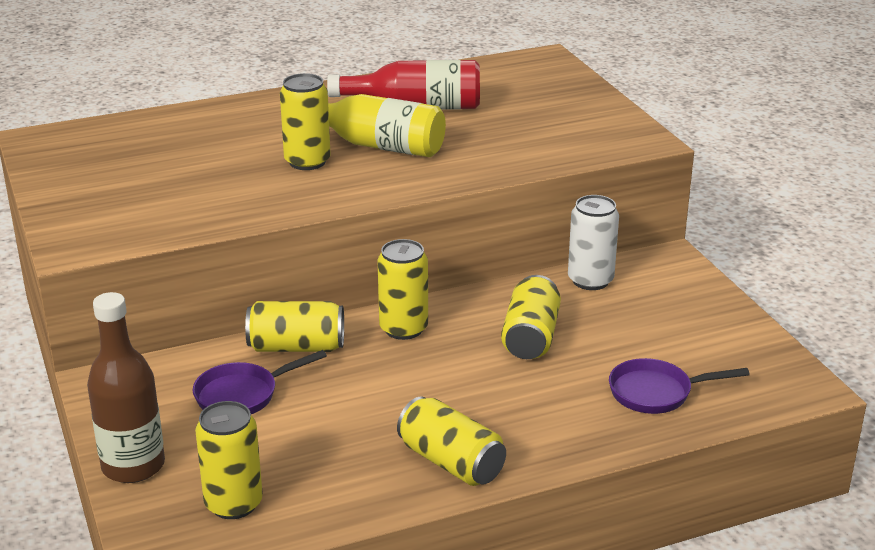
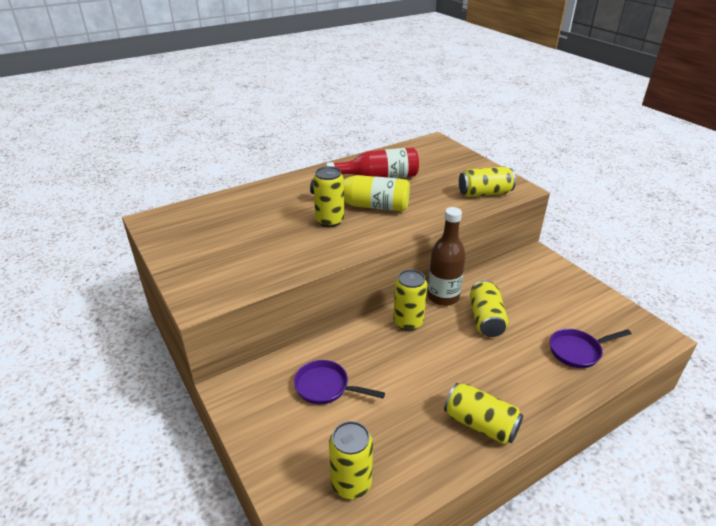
camera: 10 degrees left, 5 degrees up
brown bottle [87,292,165,483] -> brown bottle moved to [427,207,466,306]
purple pan [193,350,327,414] -> purple pan turned 60 degrees clockwise [294,360,385,405]
yellow can [245,301,344,352] -> yellow can moved to [459,167,516,197]
white can [568,195,619,290] -> none

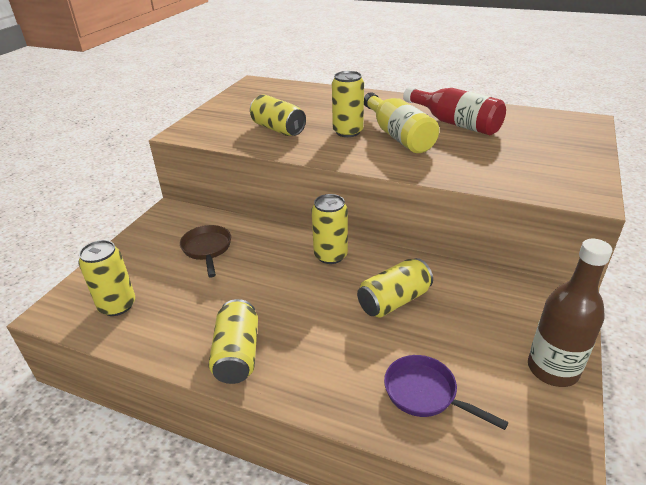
camera: 55 degrees right, 0 degrees up
purple pan [294,360,385,405] -> brown pan [180,225,231,277]
brown bottle [427,207,466,306] -> brown bottle moved to [528,239,613,387]
yellow can [459,167,516,197] -> yellow can moved to [250,94,306,136]

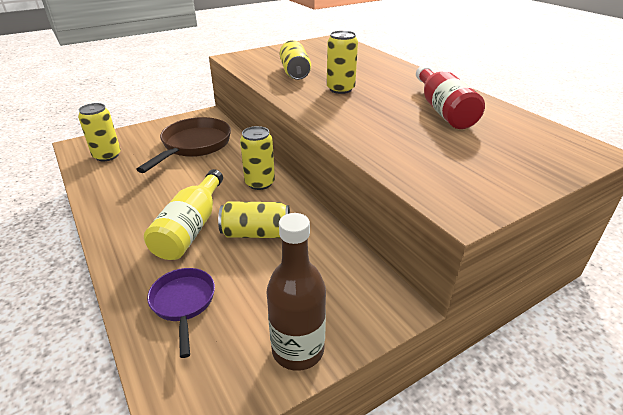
camera: 35 degrees right, 0 degrees up
brown pan [180,225,231,277] -> brown pan [136,117,231,173], size x1.69
yellow can [208,299,258,384] -> none
yellow bottle [364,92,439,153] -> yellow bottle moved to [144,169,223,260]

